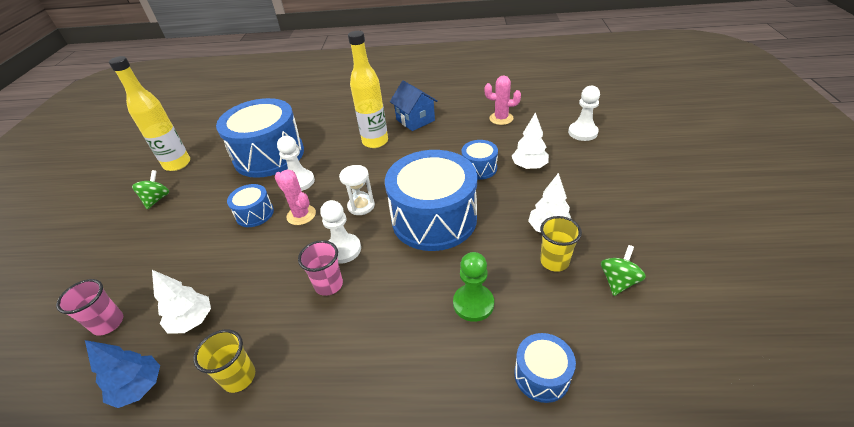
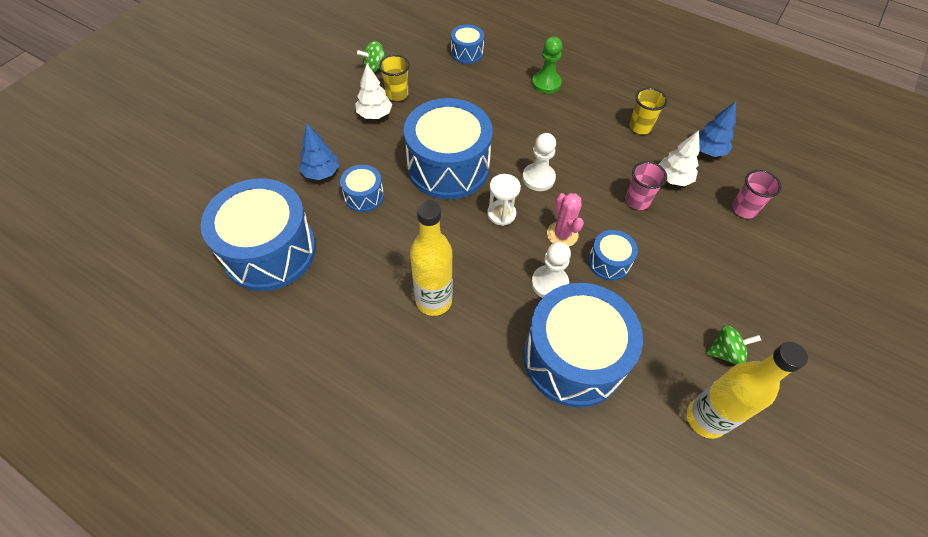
camera: 155 degrees left, 15 degrees up
green spinning top [132,170,169,209] -> green spinning top turned 135 degrees counterclockwise [706,325,761,365]
pink cup [298,240,343,296] -> pink cup moved to [625,161,667,210]
blue house [390,81,438,131] -> none
green pawn [453,252,494,322] -> green pawn moved to [532,37,562,94]
pink cactus [485,76,521,125] -> blue drum [201,178,316,291]
white tree [511,112,549,169] -> blue tree [299,124,339,180]
white pawn [568,86,600,141] -> none

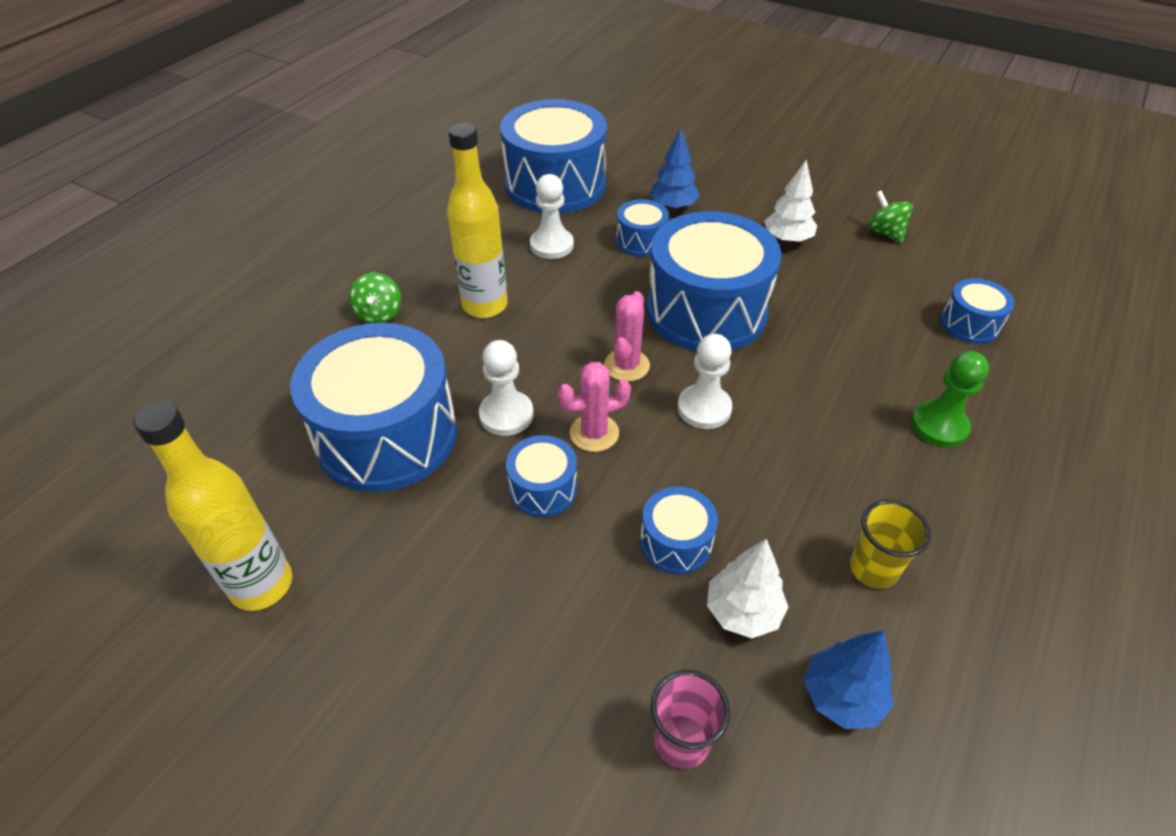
camera: 90 degrees right, 10 degrees down
yellow cup [379,55,410,101] -> none
white hourglass [487,174,521,226] -> pink cactus [604,291,650,382]
pink cup [625,161,667,210] -> blue drum [640,487,718,574]
green spinning top [706,325,761,365] -> green spinning top moved to [349,273,401,323]
none -> white pawn [530,174,574,259]

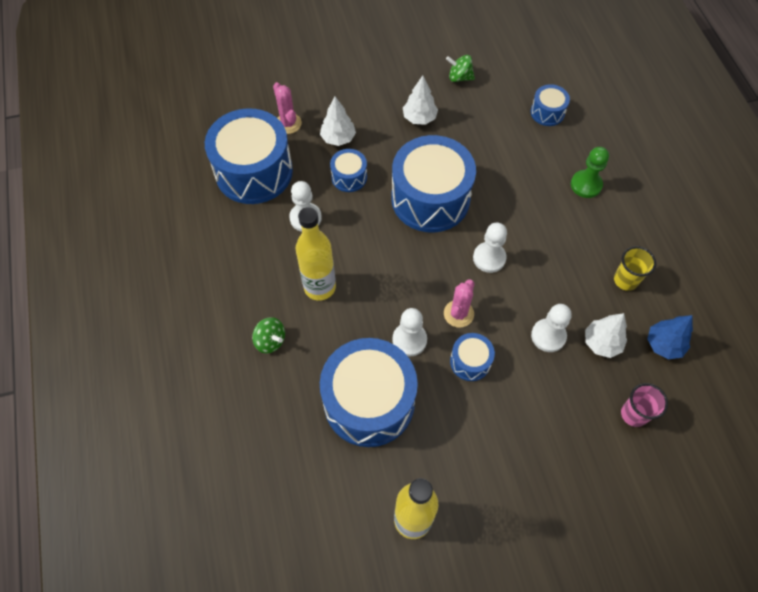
camera: 45 degrees left, 15 degrees up
pink cactus [604,291,650,382] -> pink cactus moved to [273,82,302,134]
blue drum [640,487,718,574] -> white pawn [531,304,572,352]
blue tree [650,128,700,210] -> white tree [320,97,356,146]

